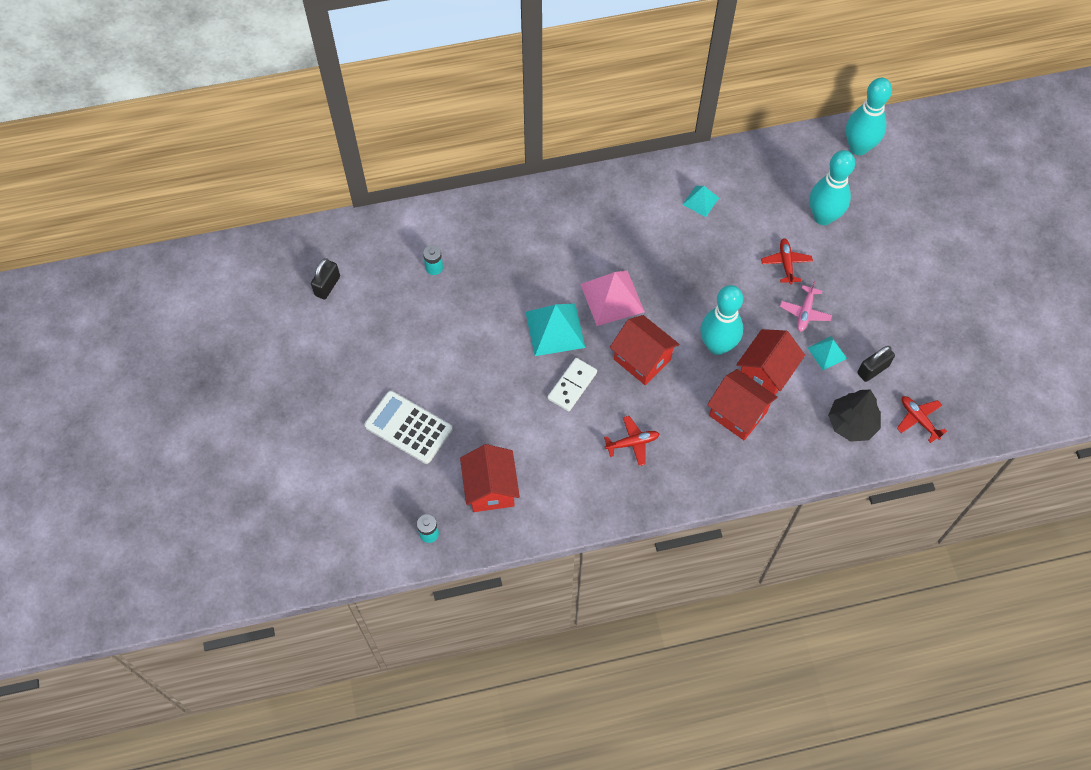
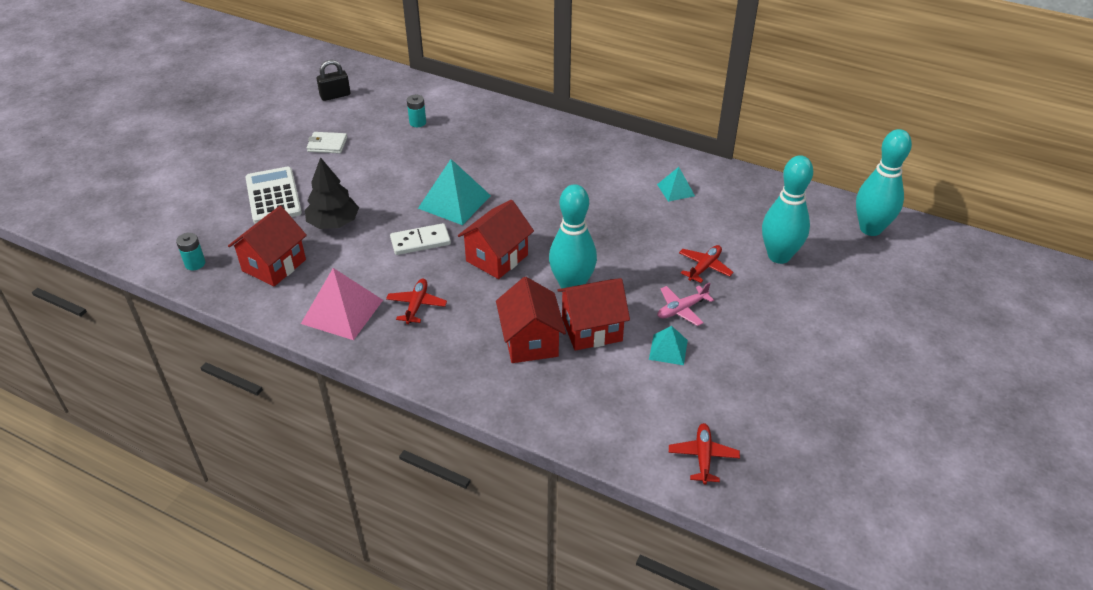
camera: 40 degrees right, 20 degrees down
pink pyramid [580,271,645,326] -> pink pyramid moved to [301,268,383,340]
red plane [604,416,659,466] -> red plane turned 105 degrees counterclockwise [386,279,447,324]
red house [610,315,679,385] -> red house turned 45 degrees clockwise [458,200,534,279]
black tree [828,390,881,441] -> black tree moved to [305,157,359,229]
black padlock [858,346,895,382] -> none
none -> white wallet [307,132,347,154]

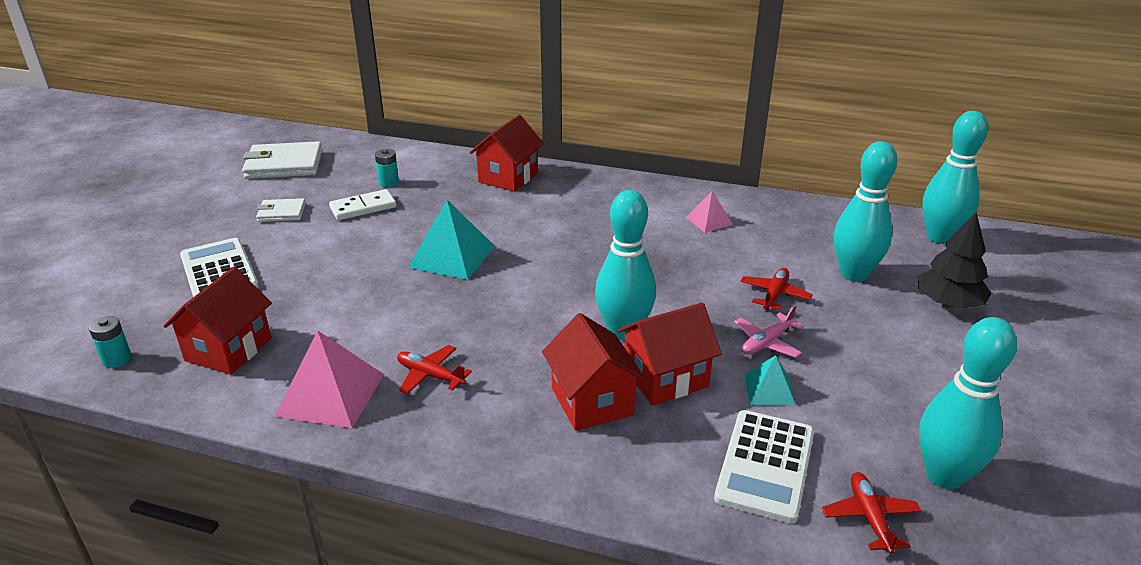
camera: 10 degrees left, 10 degrees down
black tree [305,157,359,229] -> black tree moved to [917,212,992,309]
black padlock [317,60,350,101] -> white wallet [242,141,322,179]
red plane [386,279,447,324] -> red plane turned 60 degrees counterclockwise [397,345,472,394]
white domino [390,223,451,255] -> white domino moved to [329,189,396,220]
red house [458,200,534,279] -> red house moved to [470,115,544,192]
turquoise pyramid [657,167,695,202] -> pink pyramid [686,191,733,233]
none -> white calculator [714,410,814,524]
none -> turquoise bowling pin [919,317,1017,489]

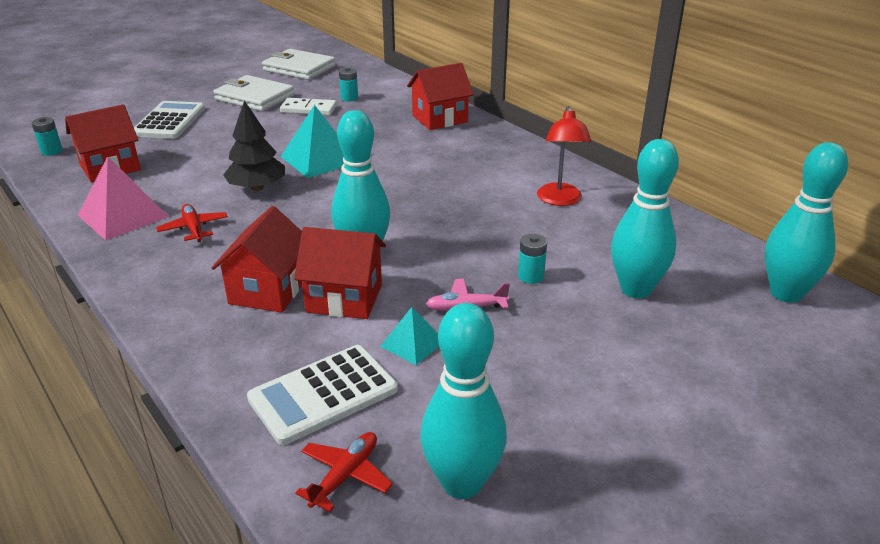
camera: 35 degrees right, 0 degrees up
white wallet [256,198,306,222] -> white wallet [213,75,294,111], size x1.81
pink pyramid [686,191,733,233] -> red lamp [537,106,591,206]
red plane [740,268,813,310] -> turquoise battery [518,234,547,284]
black tree [917,212,992,309] -> black tree moved to [223,100,285,191]

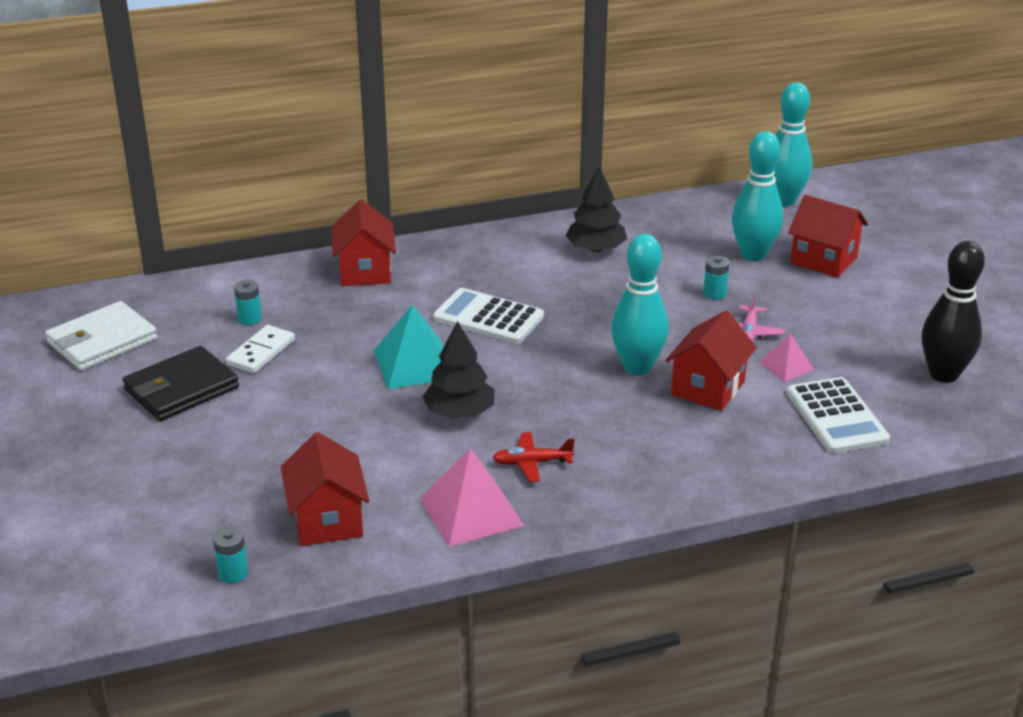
camera: 70 degrees left, 0 degrees up
white calculator [134,101,205,139] -> white calculator moved to [433,288,544,344]
red house [212,206,302,313] -> red house moved to [788,195,868,278]
white wallet [213,75,294,111] -> black wallet [123,346,239,421]
red plane [295,432,393,512] -> none
turquoise pyramid [380,307,439,365] -> pink pyramid [759,333,814,382]
turquoise bowling pin [420,303,507,499] -> black bowling pin [922,241,985,383]
red lamp [537,106,591,206] -> black tree [565,166,627,253]

